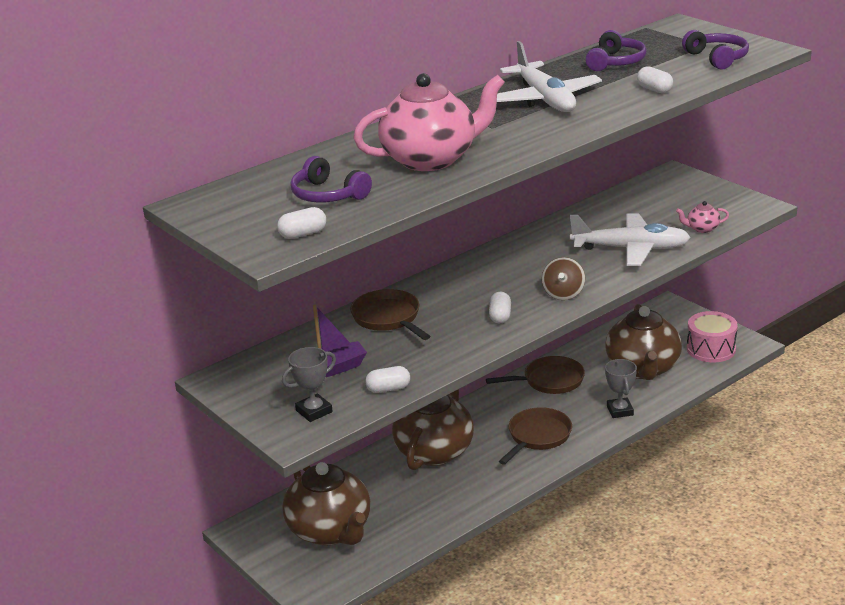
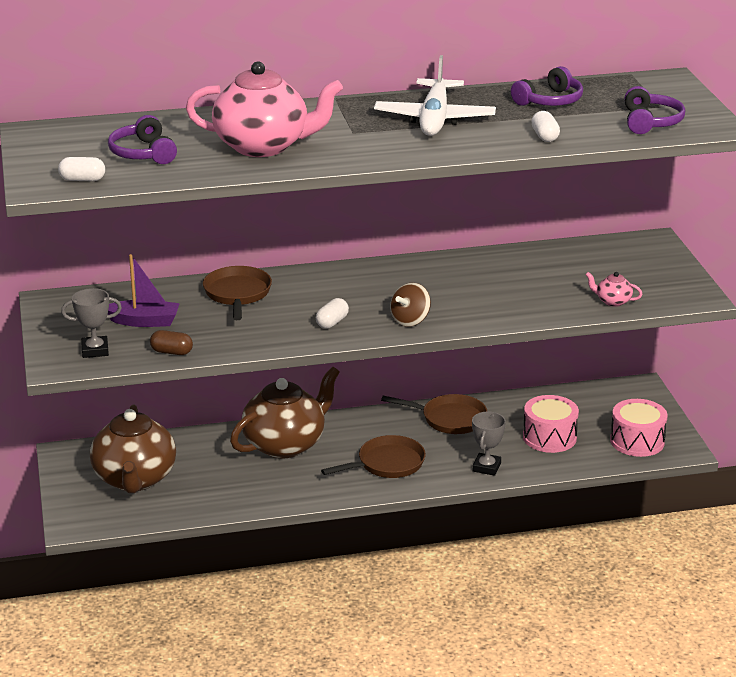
camera: 25 degrees right, 0 degrees up
white capsule [365,366,410,393] -> brown capsule [150,330,193,355]
white plane [570,213,691,266] -> none
brown teapot [605,304,682,380] -> pink drum [523,395,579,453]

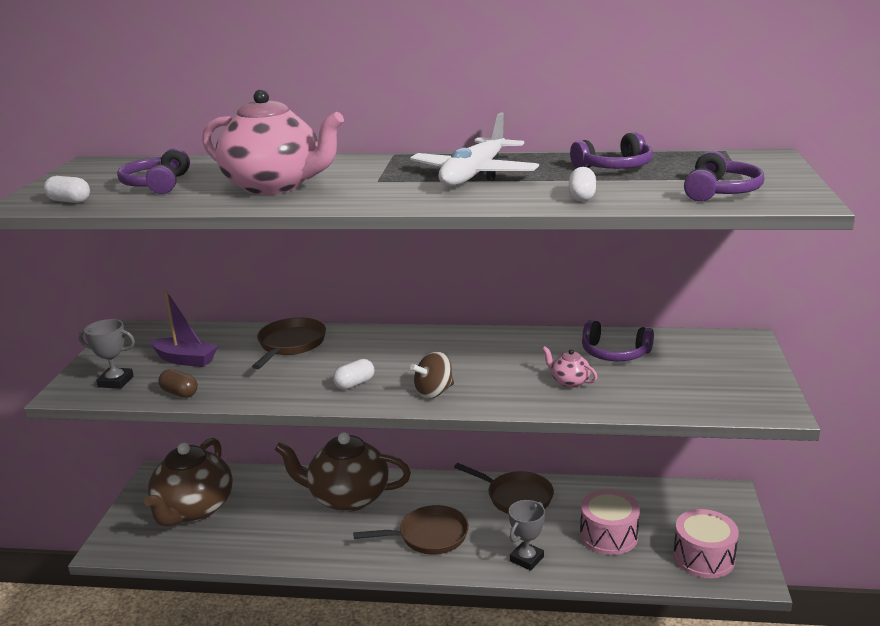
camera: 20 degrees right, 5 degrees down
brown teapot [230,367,340,458] -> brown teapot turned 150 degrees counterclockwise [274,432,411,512]
pink teapot [585,272,642,307] -> pink teapot moved to [542,346,597,388]
none -> purple headphones [582,320,654,361]

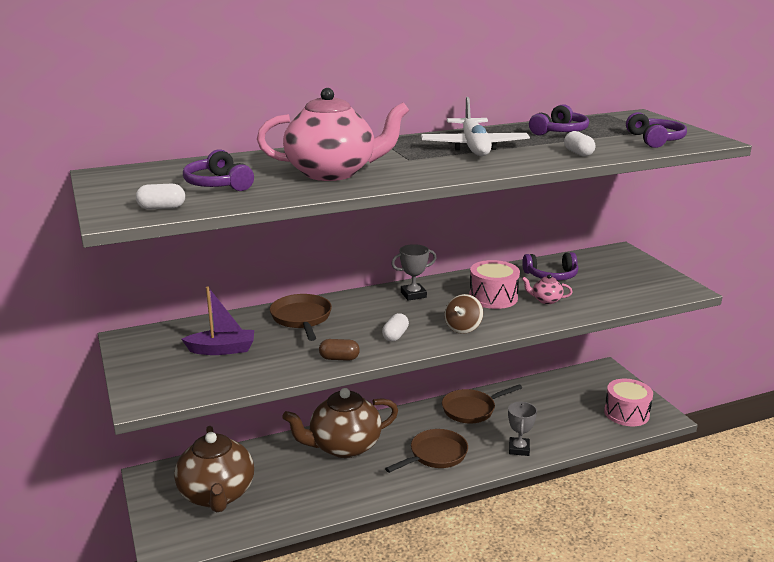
camera: 30 degrees left, 0 degrees up
grey trophy [78,319,135,389] -> grey trophy moved to [391,244,437,301]
brown capsule [158,369,198,398] -> brown capsule moved to [319,339,360,361]
brown pan [454,463,554,514] -> brown pan turned 150 degrees clockwise [442,384,522,423]
pink drum [580,489,640,555] -> pink drum moved to [469,260,520,309]

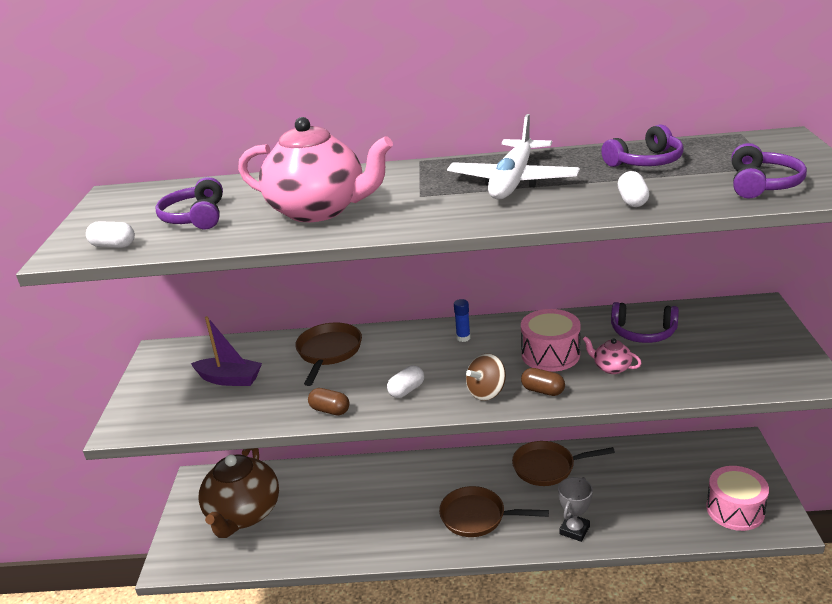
camera: 25 degrees right, 5 degrees up
brown teapot [282,388,398,458] -> none
brown pan [385,429,468,473] -> brown pan turned 150 degrees counterclockwise [439,486,549,537]
grey trophy [391,244,437,301] -> blue glue stick [454,299,470,342]
none -> brown capsule [521,368,565,396]

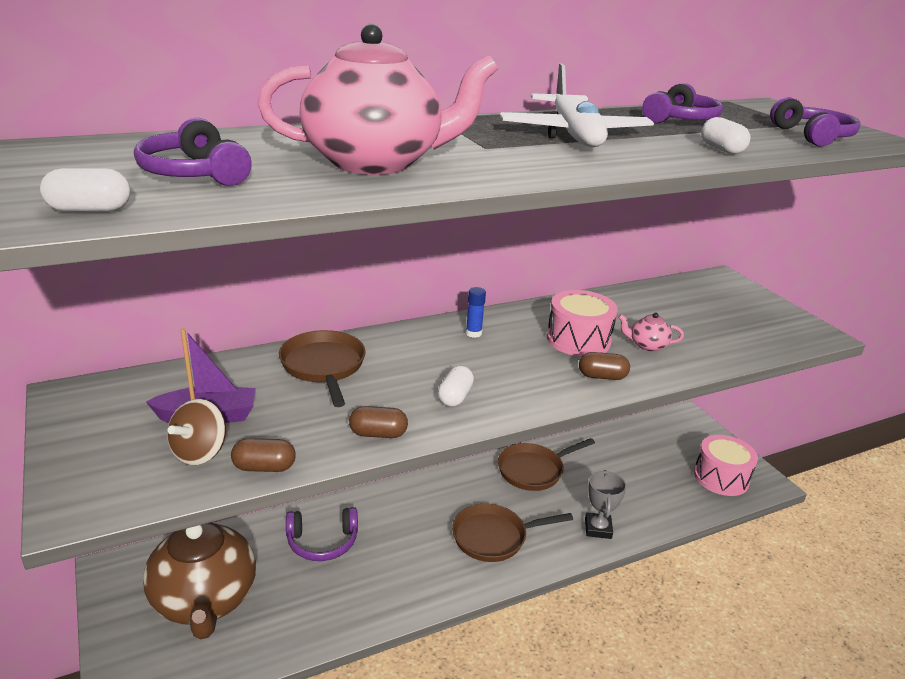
camera: 30 degrees left, 0 degrees up
brown spinning top [466,354,506,401] -> brown spinning top moved to [167,399,226,465]
purple headphones [611,302,679,343] -> purple headphones moved to [286,507,358,561]
none -> brown capsule [231,438,296,472]

